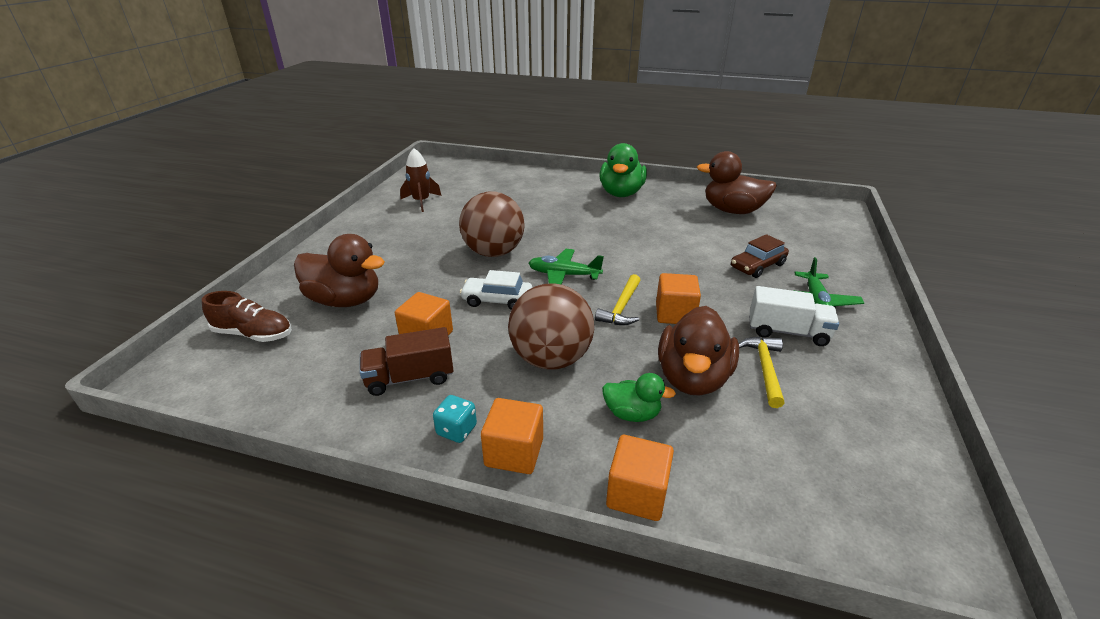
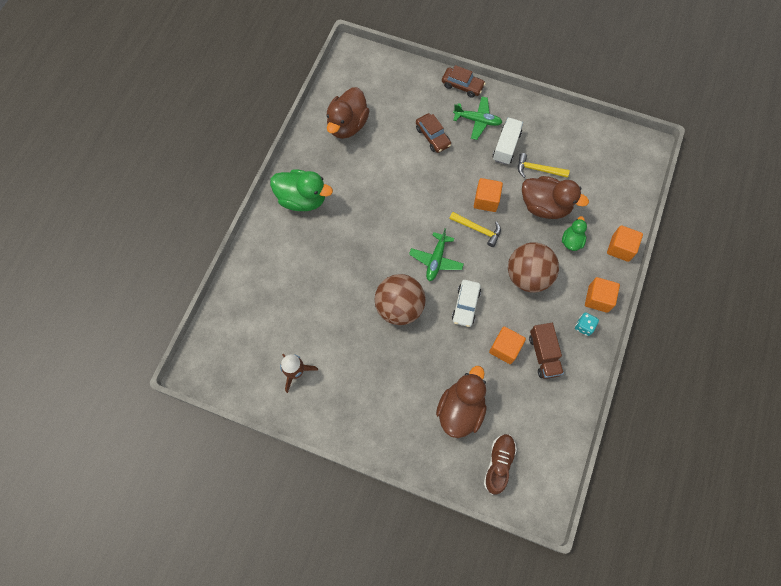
camera: 85 degrees left, 35 degrees up
none -> brown car [442,65,486,98]

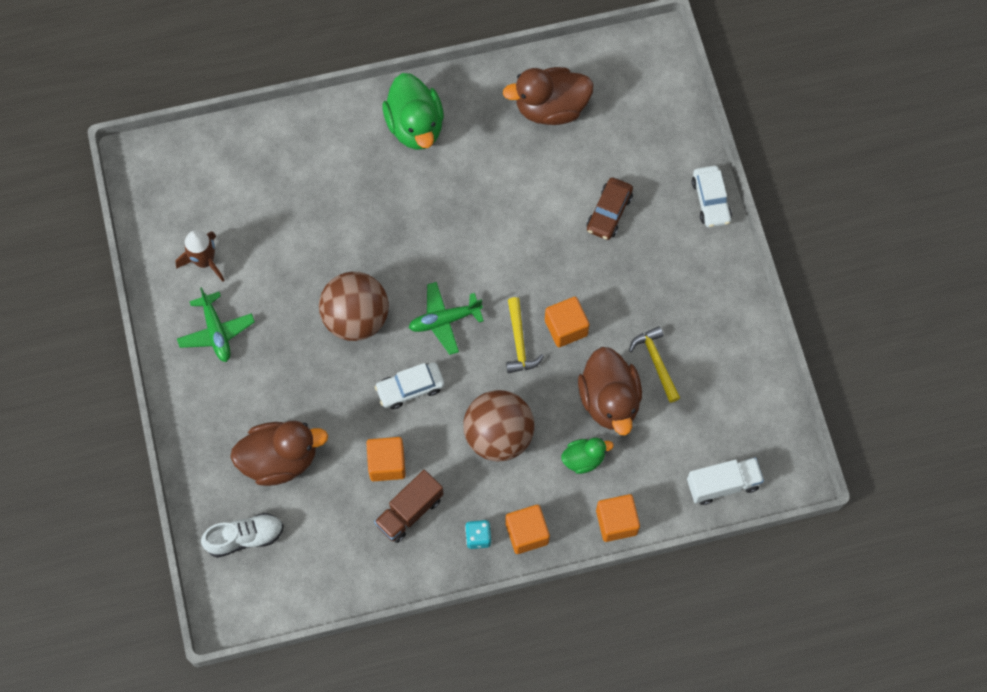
camera: 55 degrees right, 0 degrees up
brown car [442,65,486,98] -> white car [692,165,732,227]
green plane [453,97,502,140] -> green plane moved to [177,287,255,362]
brown shoe [484,434,517,495] -> white shoe [201,513,284,558]
white truck [493,117,523,165] -> white truck moved to [687,457,764,505]

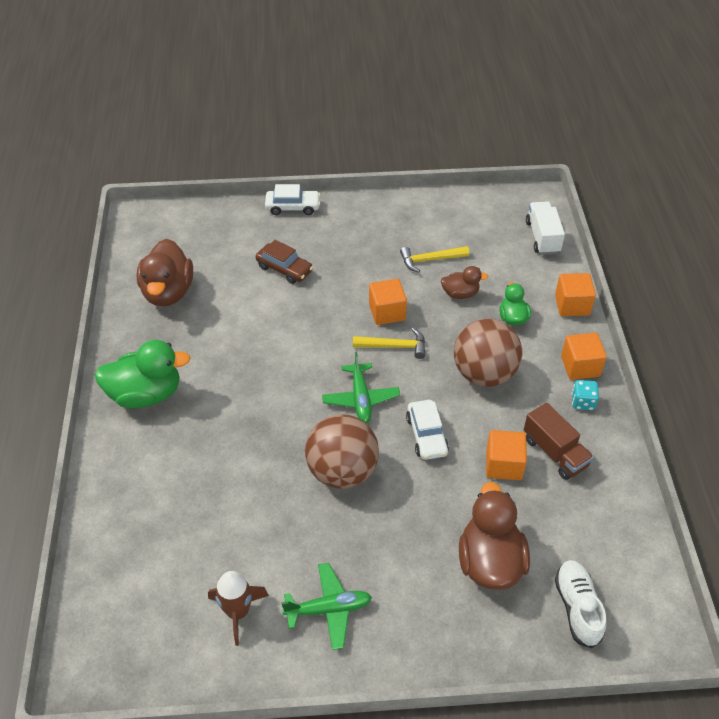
camera: 80 degrees left, 20 degrees down
brown duck [578,347,642,435] -> brown duck [441,266,488,299], size x0.54

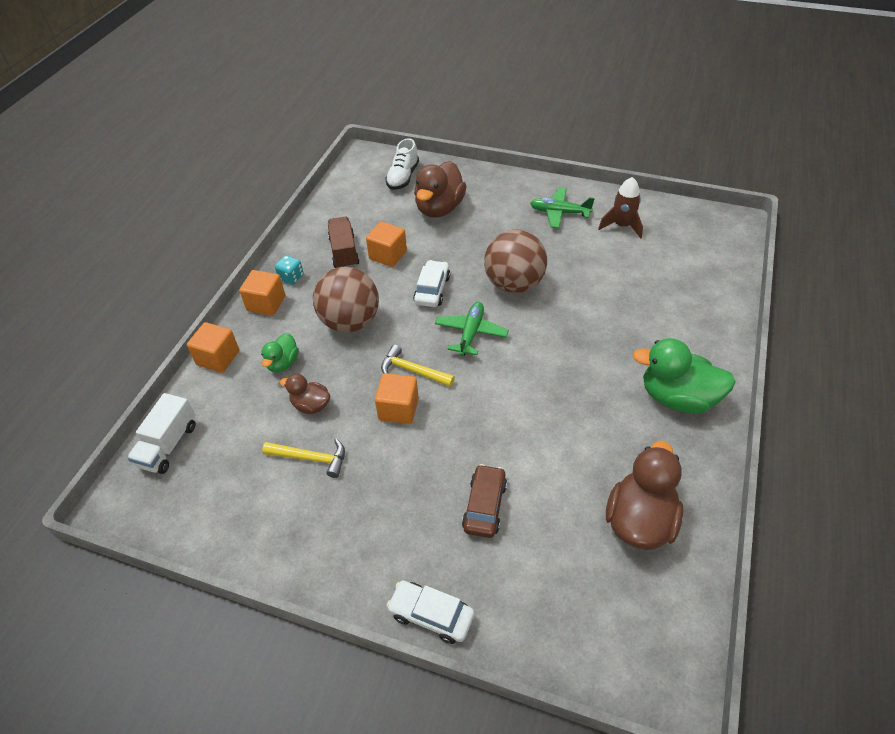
camera: 155 degrees left, 0 degrees up
brown car [256,240,313,284] -> brown car turned 45 degrees clockwise [462,464,507,538]

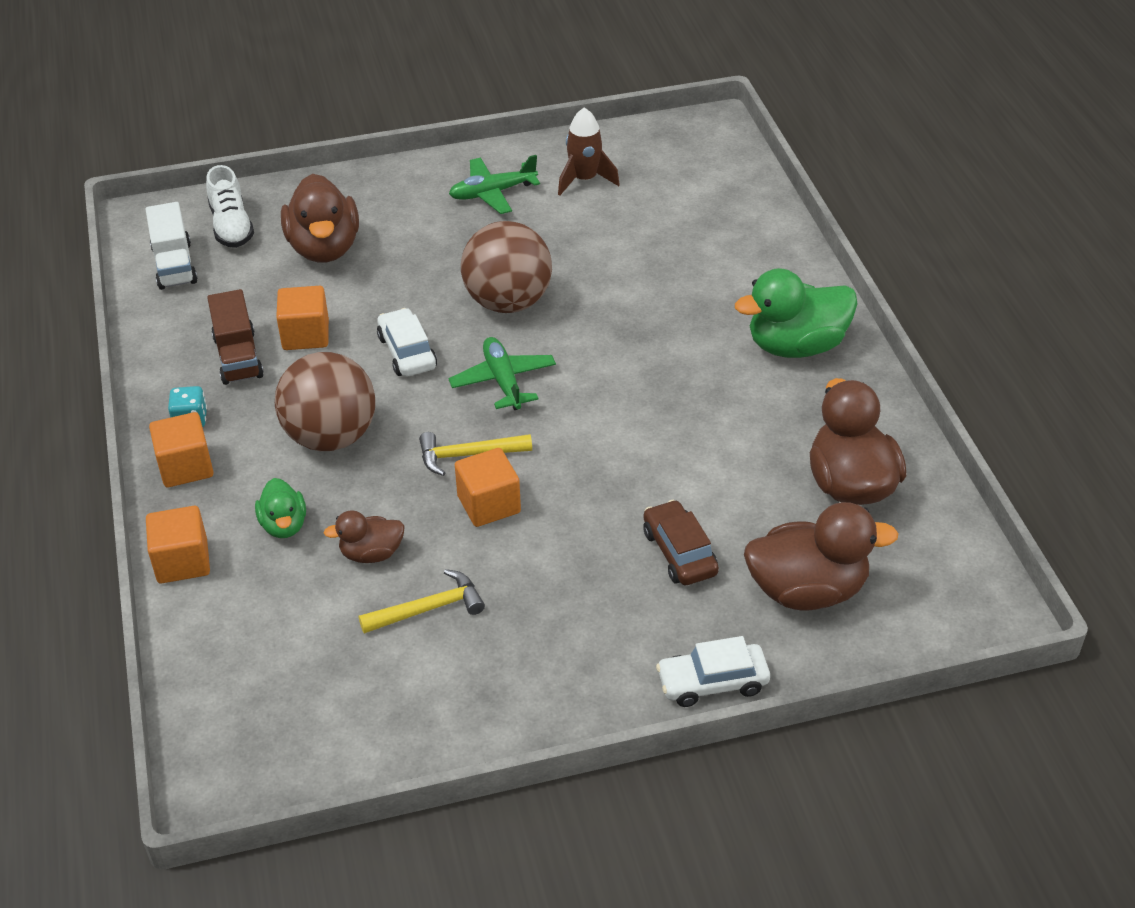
camera: 35 degrees left, 5 degrees down
white truck [127,393,195,474] -> white truck moved to [145,202,198,290]
brown truck [328,217,359,268] -> brown truck turned 150 degrees counterclockwise [207,289,264,385]
none -> brown duck [744,502,899,610]

